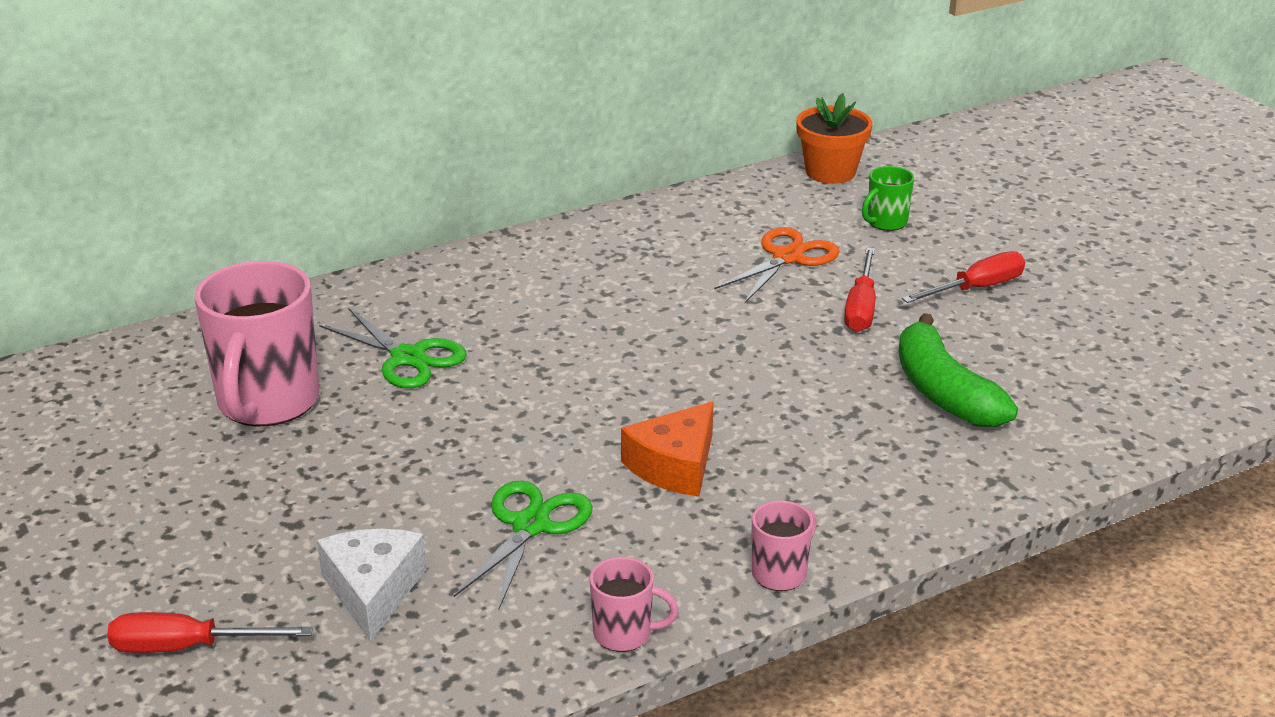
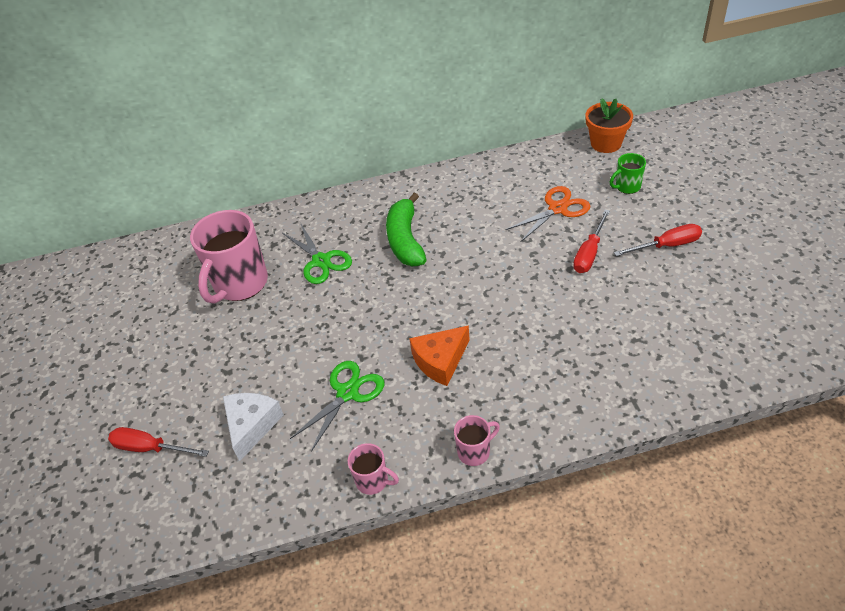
camera: 20 degrees right, 15 degrees up
green banana [899,313,1018,427] -> green banana moved to [386,193,427,266]

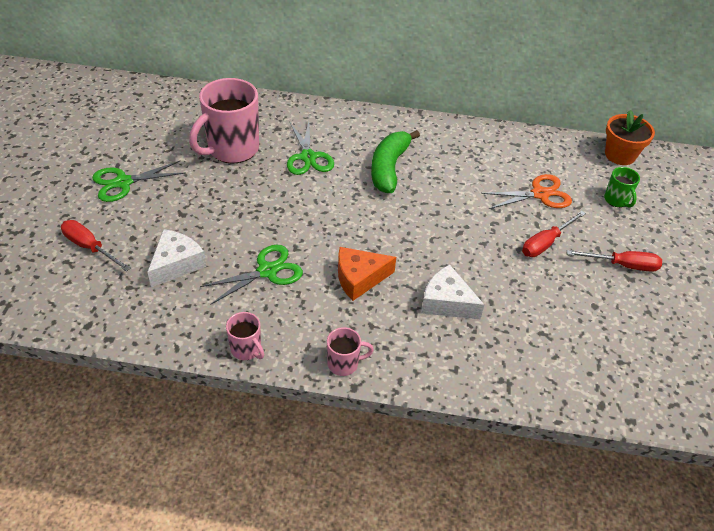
camera: 15 degrees right, 0 degrees up
green mug [610,153,646,194] -> green mug turned 105 degrees counterclockwise [604,167,640,208]
none -> green scissors [92,161,185,202]
none -> white cheese [421,264,484,319]

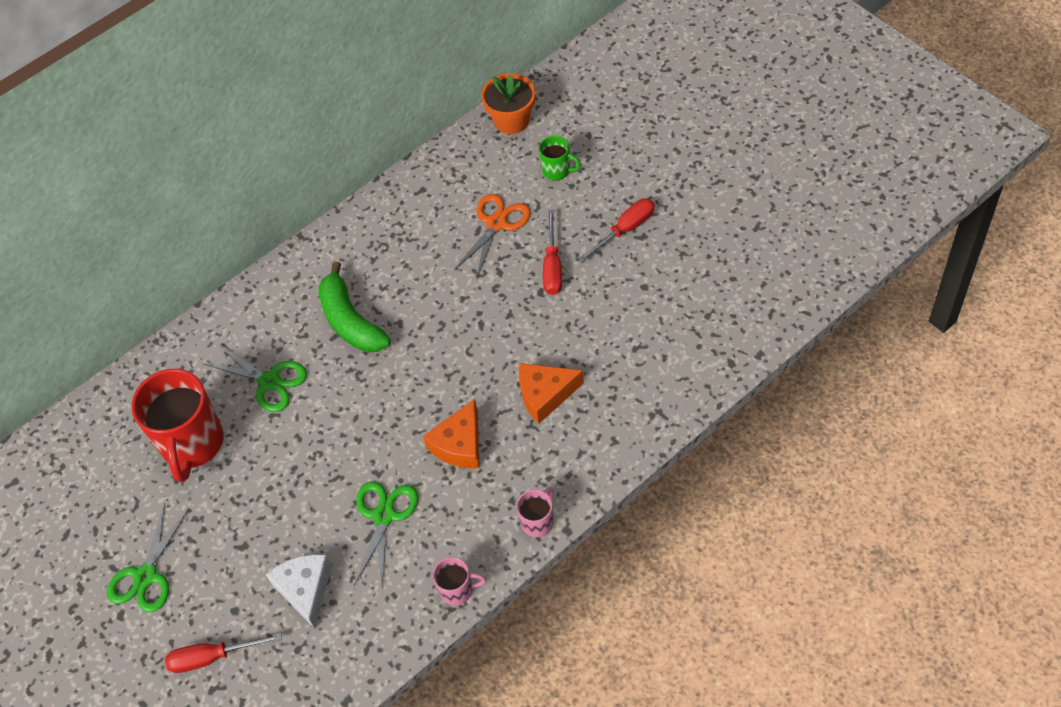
camera: 40 degrees left, 10 degrees up
pink mug [189,78,259,163] -> red mug [131,369,224,482]
white cheese [421,264,484,319] -> orange cheese [519,363,584,423]

